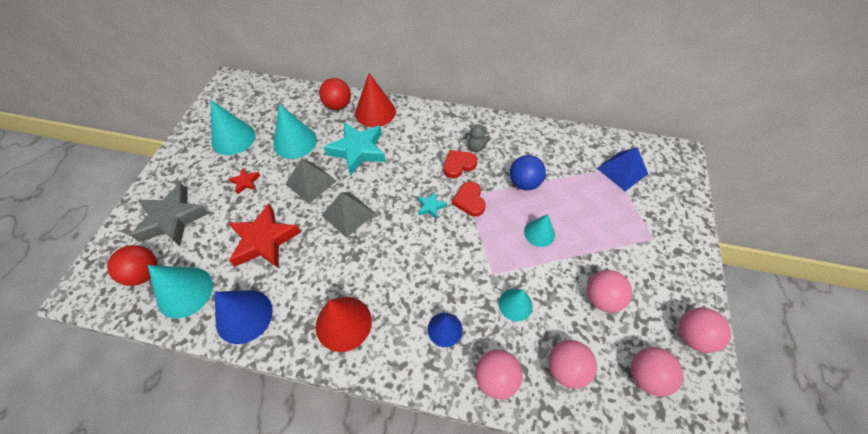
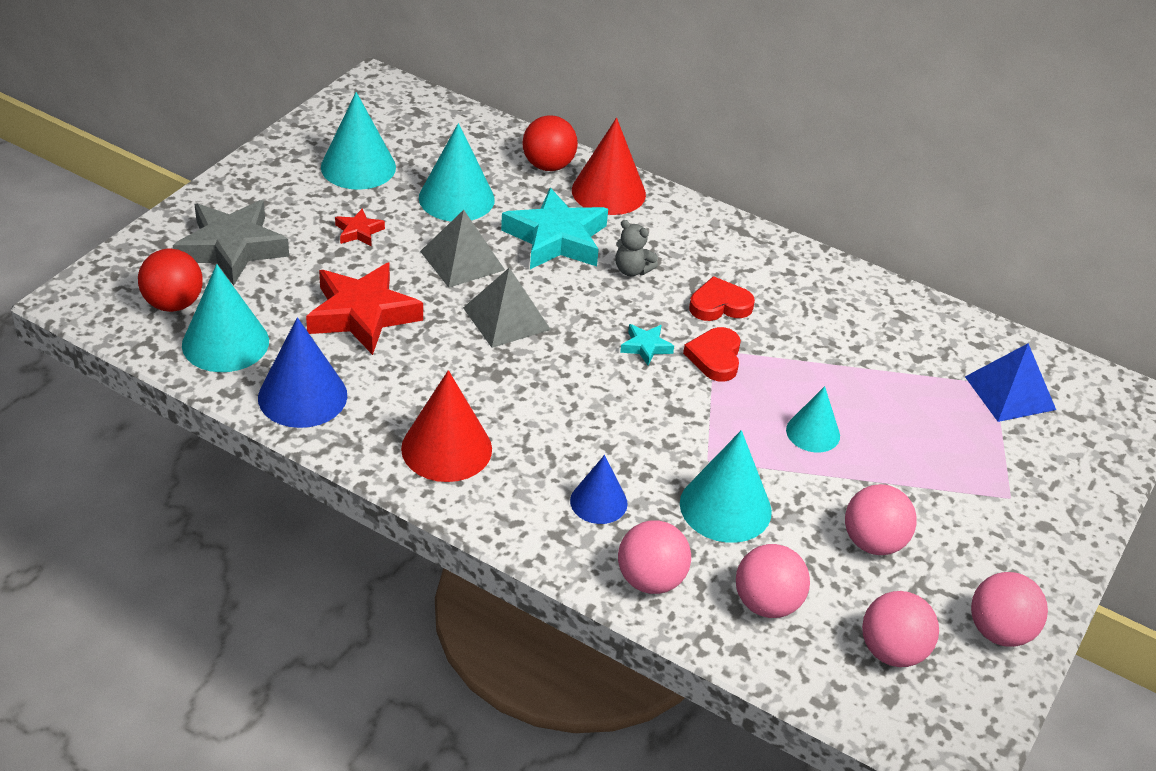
camera: 15 degrees right, 15 degrees down
grey teddy bear [465,124,491,152] -> grey teddy bear moved to [615,220,658,276]
turquoise cone [499,289,533,321] -> turquoise cone [680,430,772,543], size x1.61
blue ball [510,155,546,190] -> none

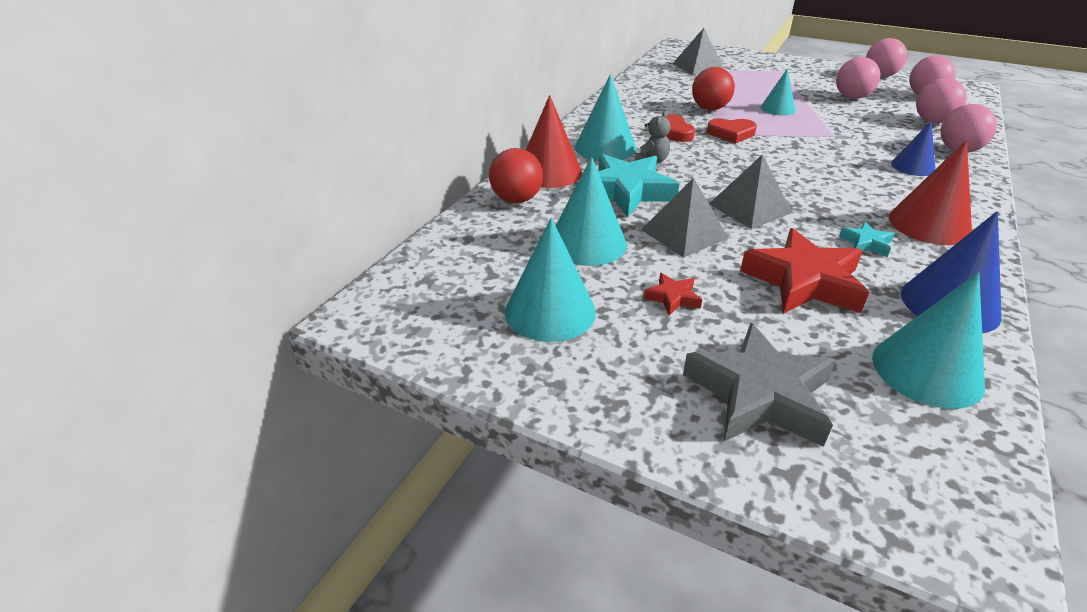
camera: 90 degrees left, 5 degrees down
red ball [138,248,203,312] -> red ball moved to [692,67,735,110]
turquoise star [620,324,674,366] -> turquoise star moved to [839,222,895,257]
turquoise cone [680,430,772,543] -> turquoise cone moved to [575,74,636,161]
blue pyramid [965,343,1056,422] -> grey pyramid [673,28,724,75]

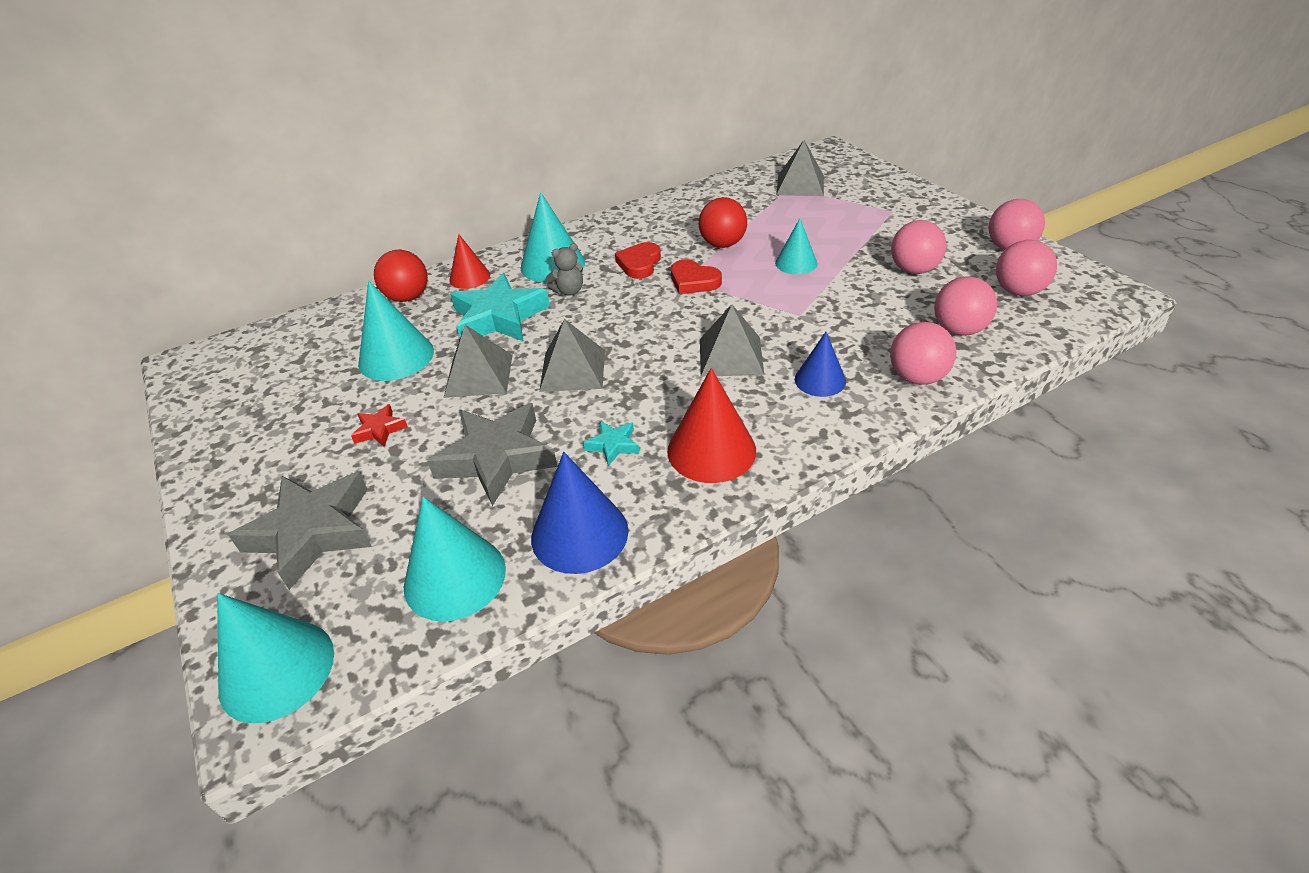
camera: 35 degrees right, 5 degrees up
turquoise cone [505,218,596,342] -> turquoise cone moved to [217,593,334,723]
red cone [526,95,582,188] -> red cone [450,234,490,289], size x0.62
red star [740,228,869,314] -> grey star [427,403,557,506]
none -> grey pyramid [700,304,764,377]

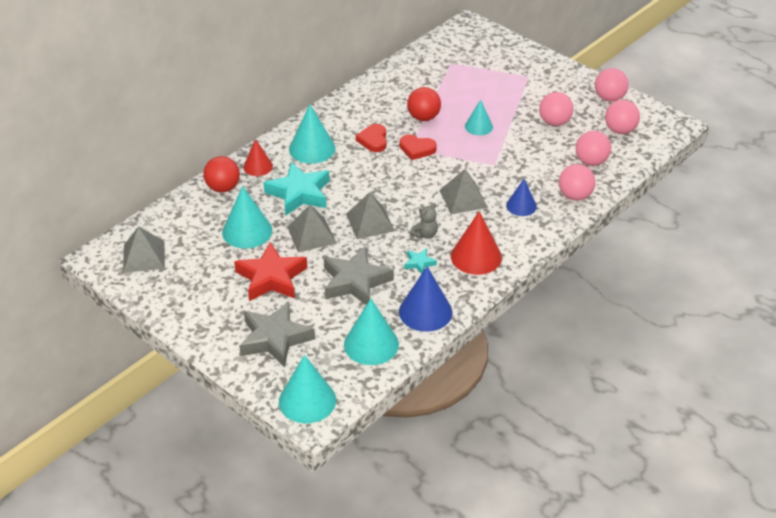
camera: 20 degrees left, 0 degrees up
red star [351,404,408,447] -> red star [234,242,307,301], size x2.18
grey teddy bear [546,243,583,296] -> grey teddy bear moved to [410,203,438,239]
grey pyramid [776,140,824,196] -> grey pyramid moved to [123,226,165,273]

